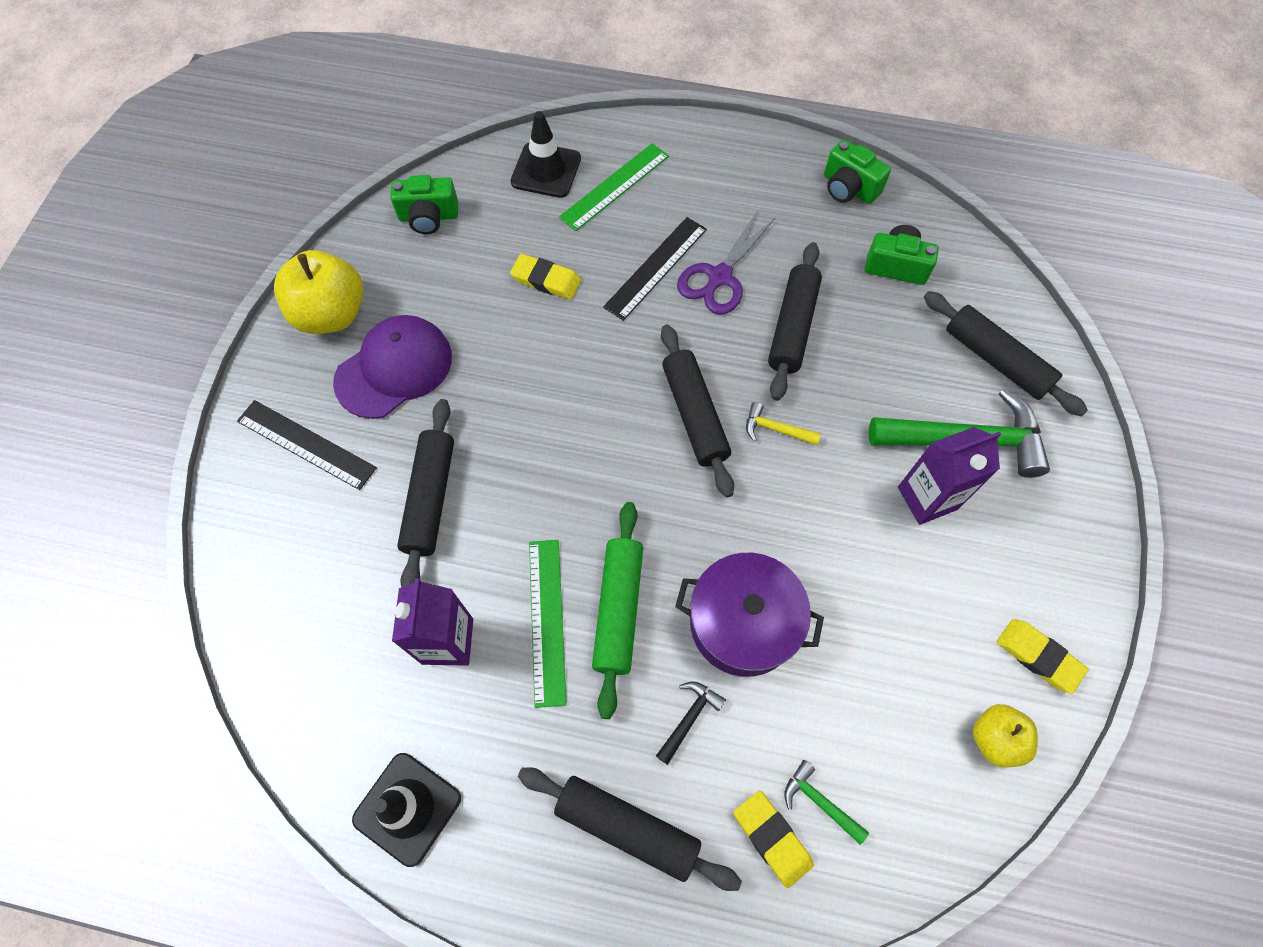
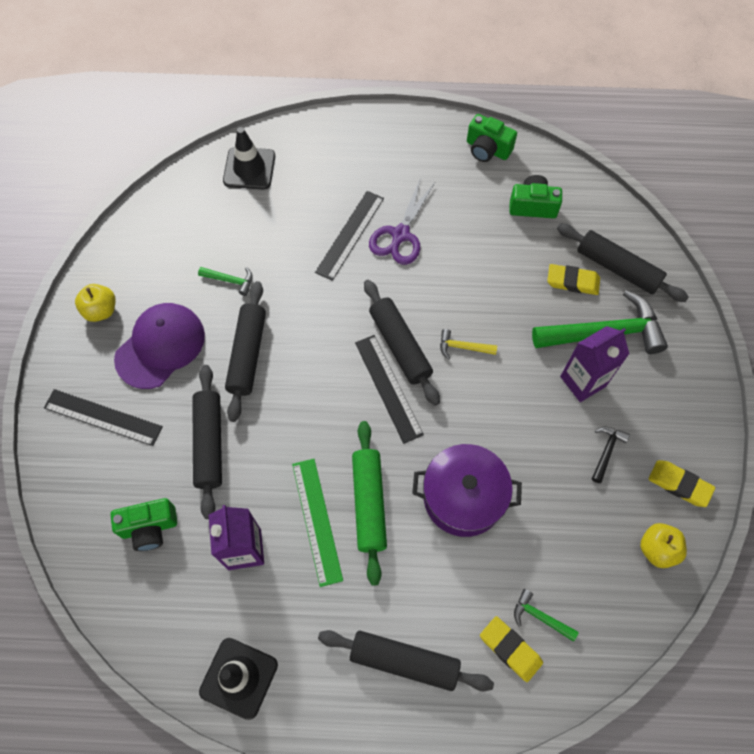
camera: 10 degrees left, 0 degrees up
yellow apple [274,250,363,334] -> yellow apple [75,284,115,322], size x0.58
green camera [390,175,458,234] -> green camera moved to [111,498,177,551]
yellow eraser [510,254,581,300] -> yellow eraser moved to [547,264,600,295]
green ruler [559,143,669,231] -> none
black hammer [656,681,726,765] -> black hammer moved to [592,427,630,483]
black rolling pin [768,242,822,401] -> black rolling pin moved to [225,281,266,422]
none -> green hammer [198,267,253,296]
none -> black ruler [355,335,424,444]

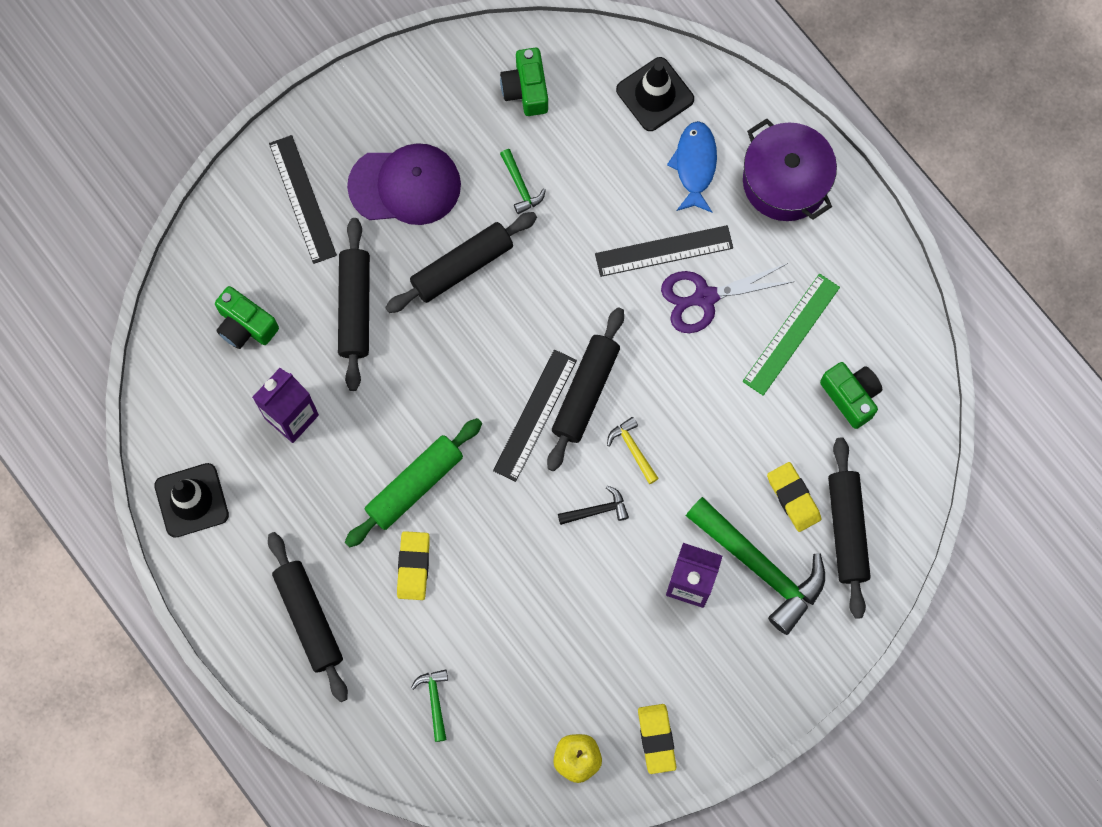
camera: 50 degrees right, 10 degrees up
yellow apple [75,284,115,322] -> none
black rolling pin [192,365,222,519] -> black rolling pin turned 45 degrees counterclockwise [338,218,370,391]
green ruler [292,459,343,587] -> green ruler moved to [743,274,840,396]
purple pot [412,444,522,537] -> purple pot moved to [743,118,837,221]
green camera [467,114,517,162] -> green camera moved to [500,48,548,116]
yellow eraser [480,616,543,682] -> yellow eraser moved to [397,531,430,600]
black hammer [592,427,630,483] -> black hammer moved to [558,486,629,525]
none -> blue fish [667,121,717,213]

